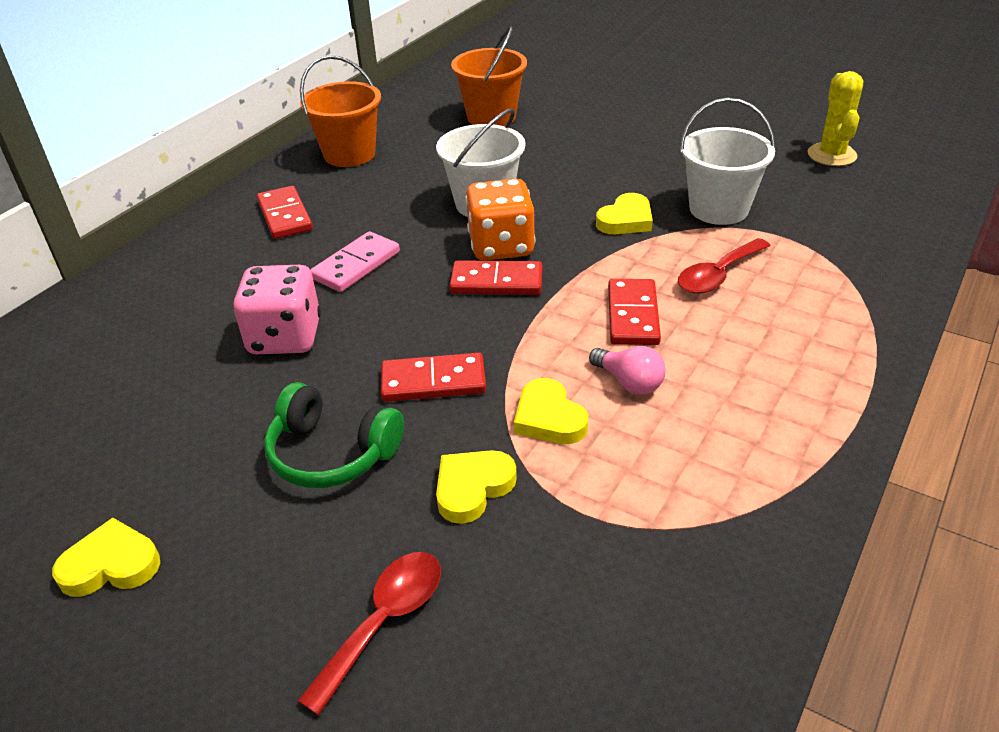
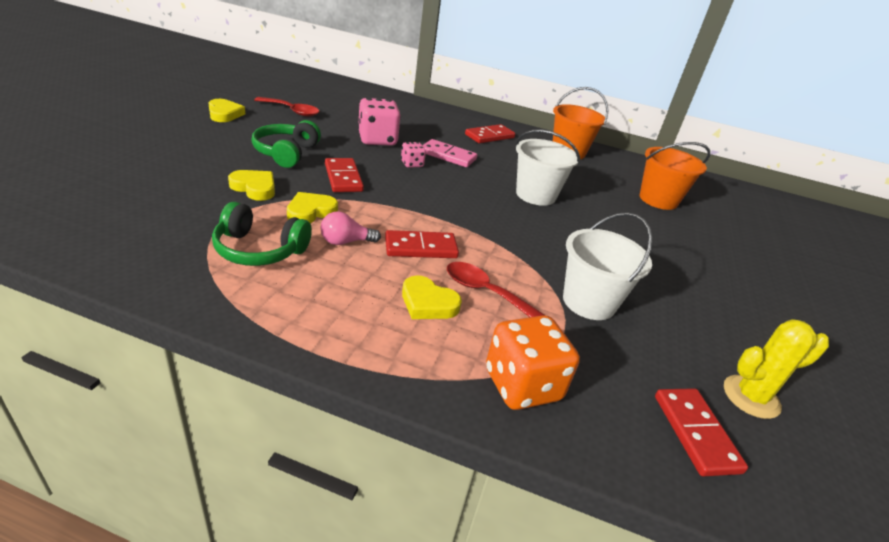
camera: 70 degrees right, 5 degrees down
red spoon [297,552,441,715] -> red spoon moved to [254,97,320,117]
red domino [449,260,542,295] -> red domino moved to [655,388,748,477]
orange dice [465,179,536,260] -> orange dice moved to [486,315,580,410]
pink light bulb [589,346,666,395] -> pink light bulb turned 45 degrees clockwise [320,211,381,245]
yellow heart [596,193,653,234] -> yellow heart moved to [402,275,462,319]
none -> green headphones [212,202,312,266]
none -> pink dice [401,142,426,168]

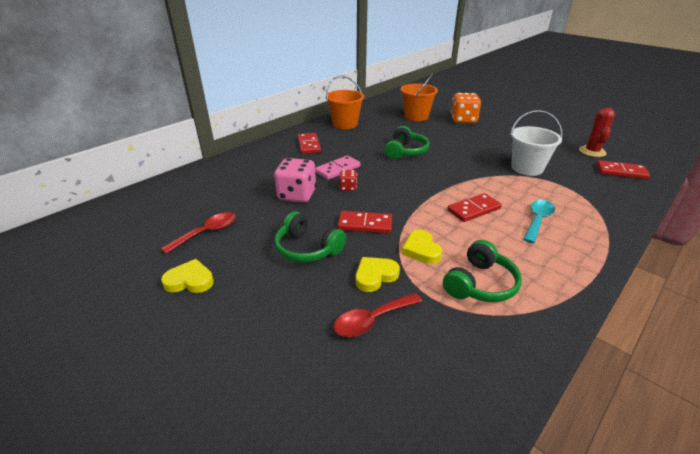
camera: 60 degrees left, 0 degrees up
pink light bulb [320,211,381,245] -> none
red domino [385,230,459,258] -> red domino turned 45 degrees clockwise [447,193,502,222]
pink dice [401,142,426,168] -> red dice [339,170,357,191]
yellow heart [402,275,462,319] -> turquoise spoon [523,200,555,243]
red spoon [447,262,546,317] -> red spoon moved to [333,293,422,337]
orange dice [486,315,580,410] -> orange dice moved to [451,93,481,123]
white bucket [516,130,580,206] -> green headphones [384,126,429,159]
yellow cactus [724,319,829,419] -> red cactus [579,108,615,157]

